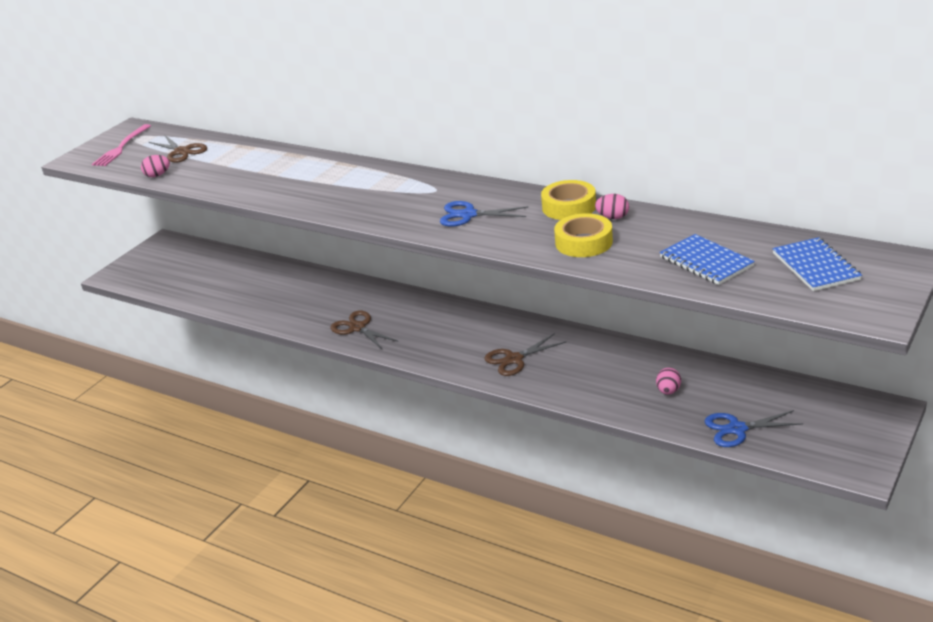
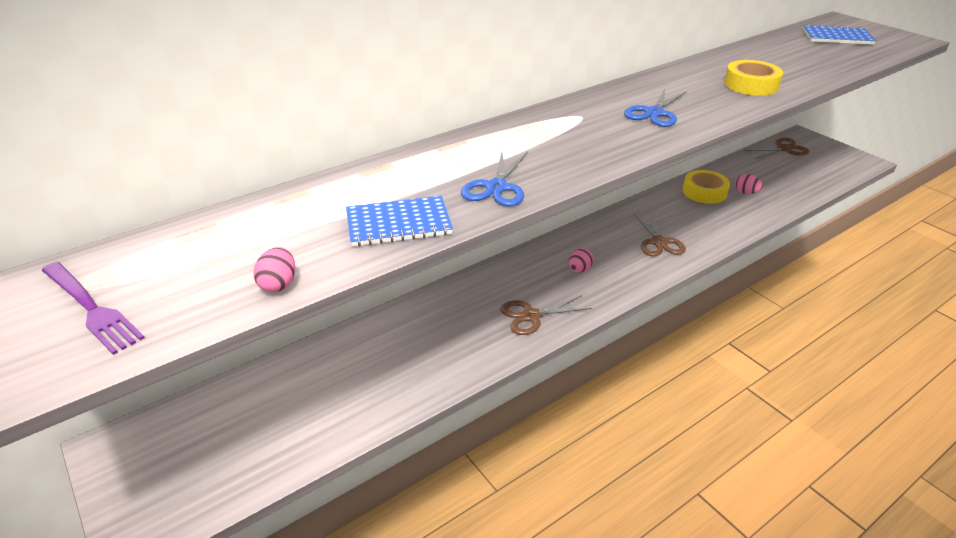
camera: 70 degrees left, 5 degrees up
pink fork [92,124,151,166] -> purple fork [42,262,145,355]
brown scissors [149,135,207,163] -> brown scissors moved to [744,138,809,159]
yellow tape [541,180,596,220] -> yellow tape moved to [683,170,730,204]
pink egg [595,194,629,219] -> pink egg moved to [568,248,594,273]
blue notebook [659,234,755,285] -> blue notebook moved to [346,196,453,247]
blue scissors [704,410,803,447] -> blue scissors moved to [461,152,528,207]

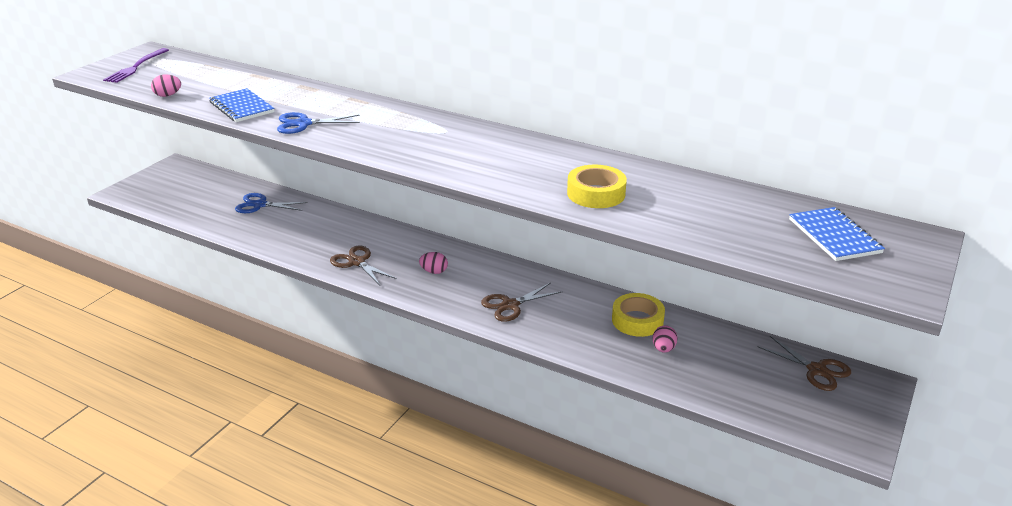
camera: 65 degrees right, 5 degrees down
blue scissors [624,89,687,127] -> blue scissors moved to [235,193,308,213]

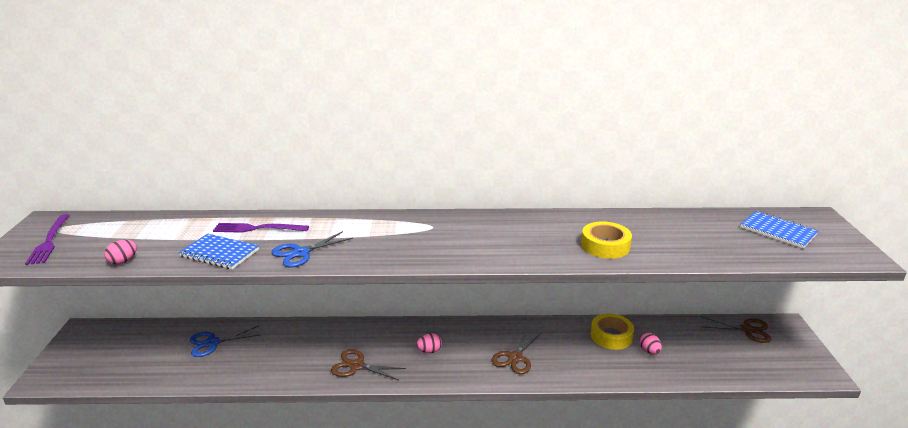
camera: 30 degrees left, 5 degrees down
none -> purple fork [213,223,309,233]

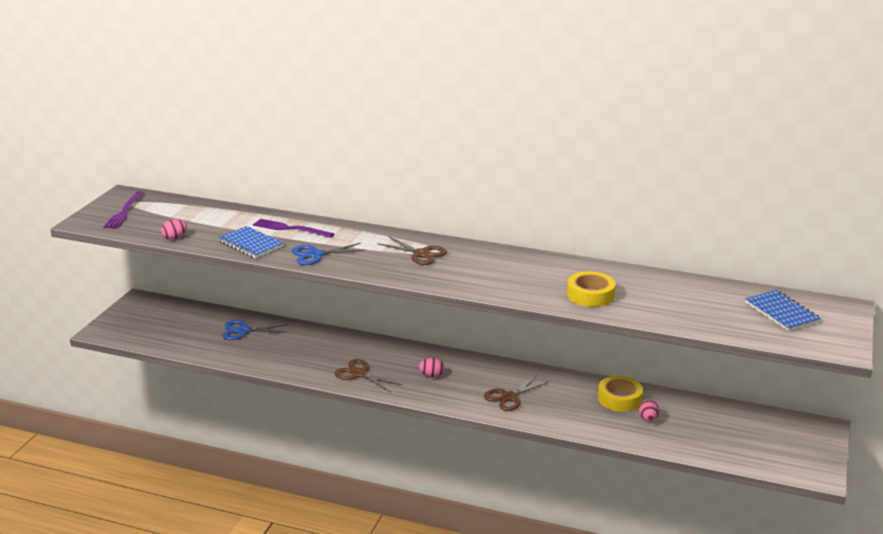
camera: 20 degrees right, 0 degrees up
brown scissors [700,316,771,343] -> brown scissors moved to [377,236,447,265]

